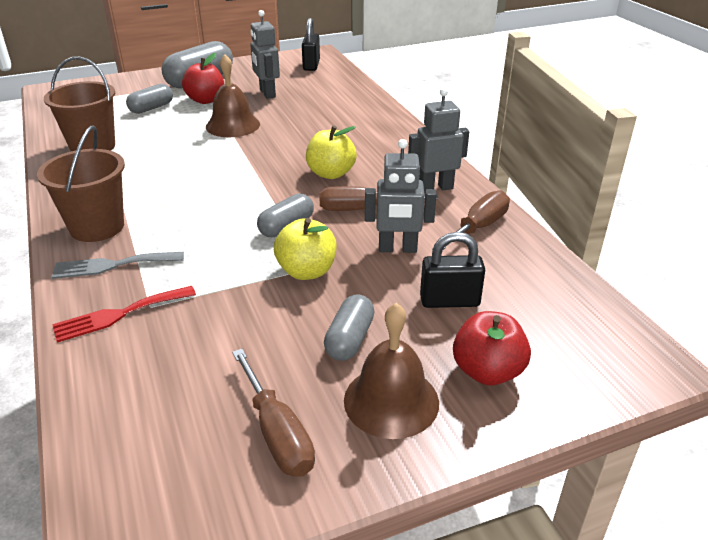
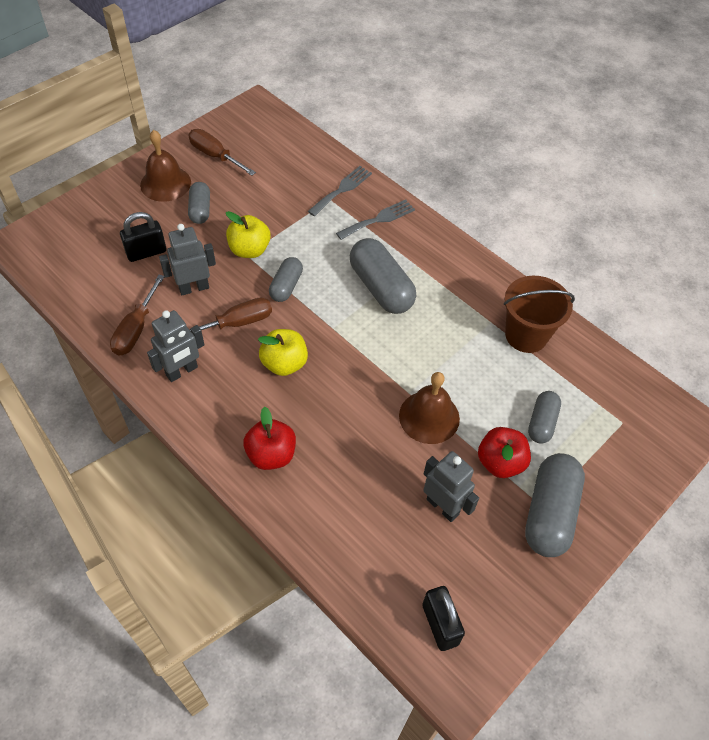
camera: 155 degrees right, 20 degrees up
brown bucket [37,125,125,242] -> none
red fork [52,286,196,343] -> grey fork [308,166,372,216]
red apple [453,311,531,386] -> red apple moved to [243,406,296,470]
none -> grey capsule [350,238,416,314]

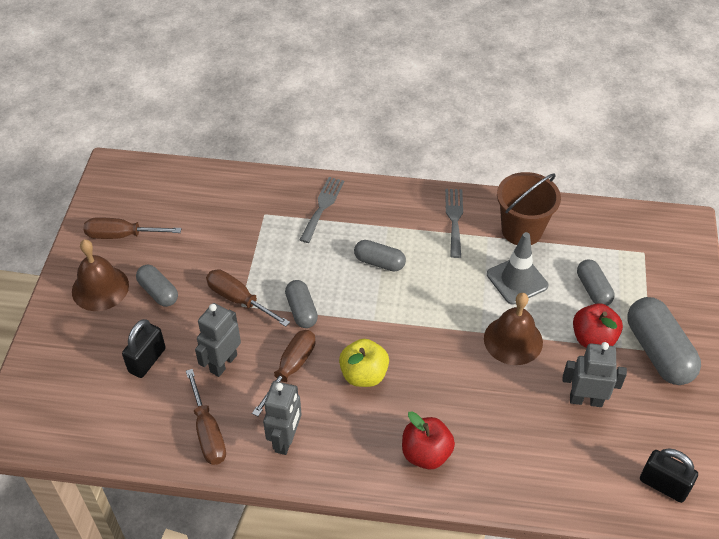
camera: 35 degrees left, 5 degrees down
yellow apple [226,211,271,258] -> brown screwdriver [206,269,290,327]
grey fork [308,166,372,216] -> grey fork moved to [445,189,463,258]
grey capsule [350,238,416,314] -> grey capsule [354,240,406,272], size x0.58
none -> grey traffic cone [487,232,548,305]

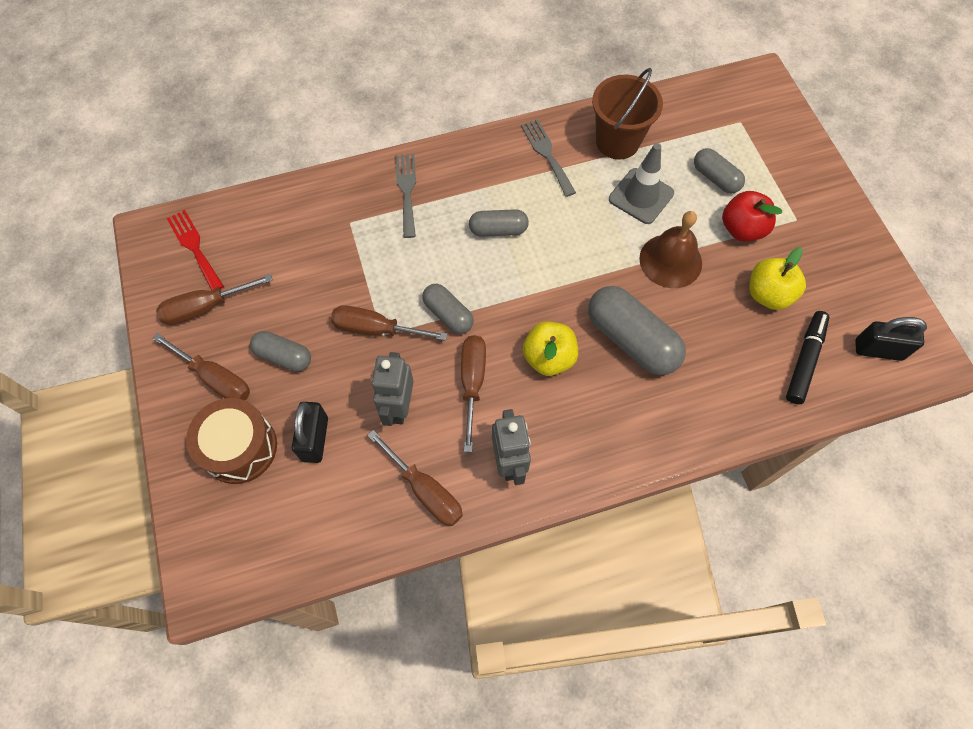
camera: 25 degrees left, 15 degrees up
brown bell [72,240,129,311] -> brown screwdriver [152,333,250,401]
red apple [402,411,455,469] -> none
grey robot [563,342,627,407] -> yellow apple [749,247,806,310]
grey capsule [627,297,701,385] -> grey capsule moved to [588,286,686,375]
none -> red fork [166,210,224,291]
none -> brown drum [186,398,277,484]
none -> black marker [786,311,830,404]

